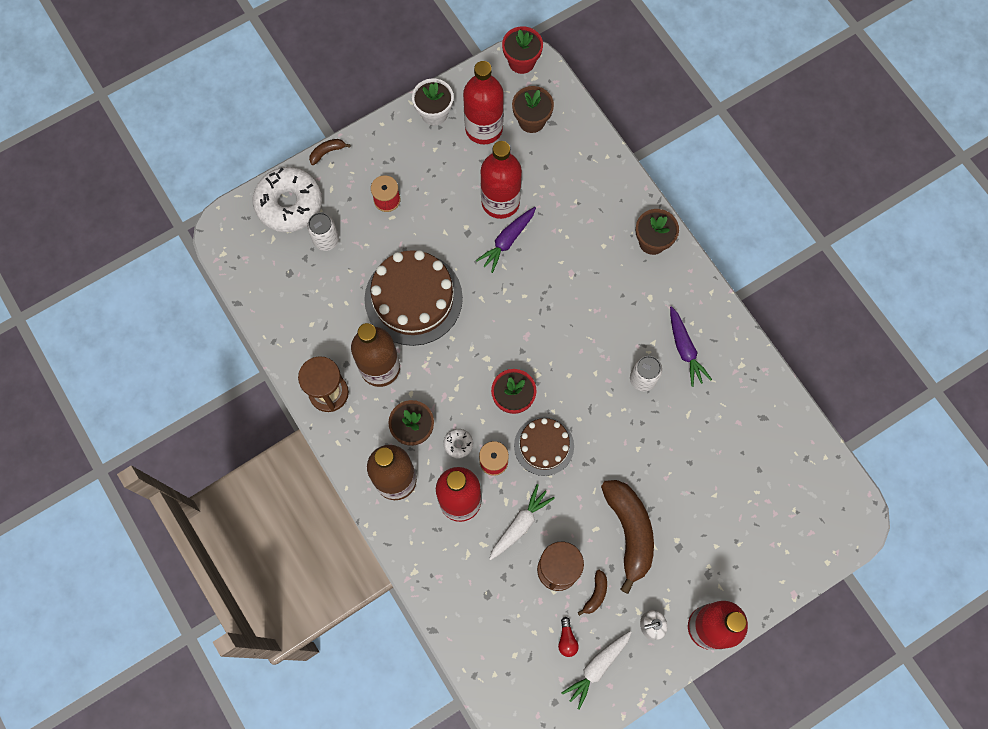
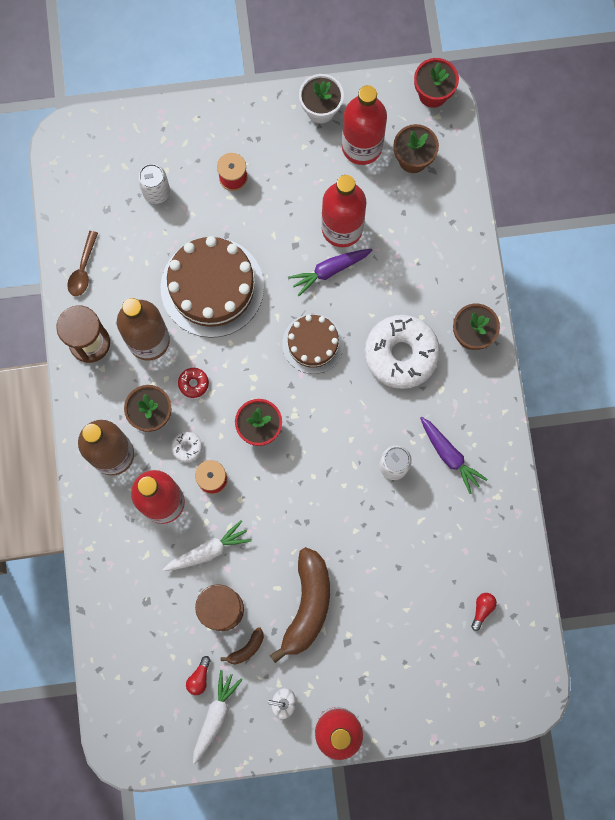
camera: 25 degrees right, 5 degrees up
white donut [253,167,322,232] -> white donut moved to [365,315,440,389]
brown banana [309,139,351,165] -> none
brown cake [514,417,574,476] -> brown cake moved to [282,314,344,374]
white carrot [561,631,632,710] -> white carrot turned 135 degrees clockwise [193,670,243,764]
purple carrot [670,306,712,387] -> purple carrot turned 45 degrees counterclockwise [420,417,488,494]
none -> brown spoon [67,231,98,296]
none -> red donut [178,368,209,398]
none -> red light bulb [471,593,497,631]

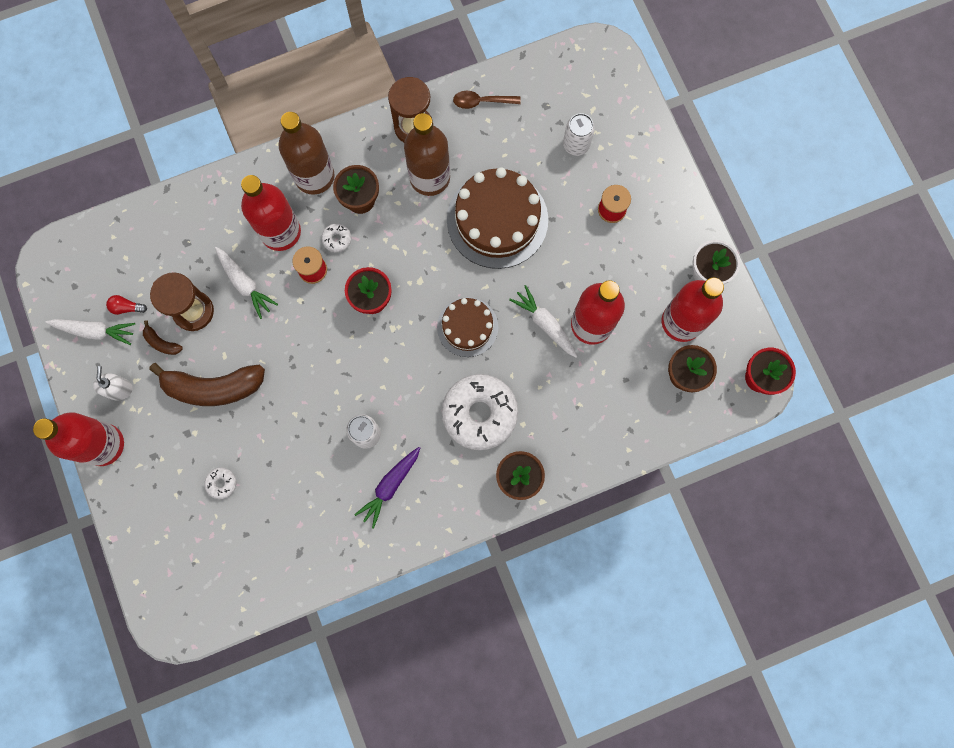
camera: 75 degrees right, 0 degrees up
red donut [178,368,209,398] -> none
purple carrot [289,249,372,296] -> white carrot [509,285,578,358]
red light bulb [471,593,497,631] -> none
none -> white donut [204,467,236,499]

